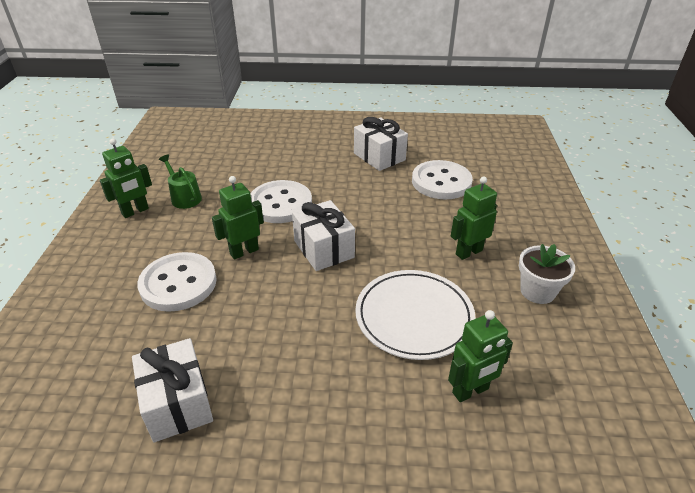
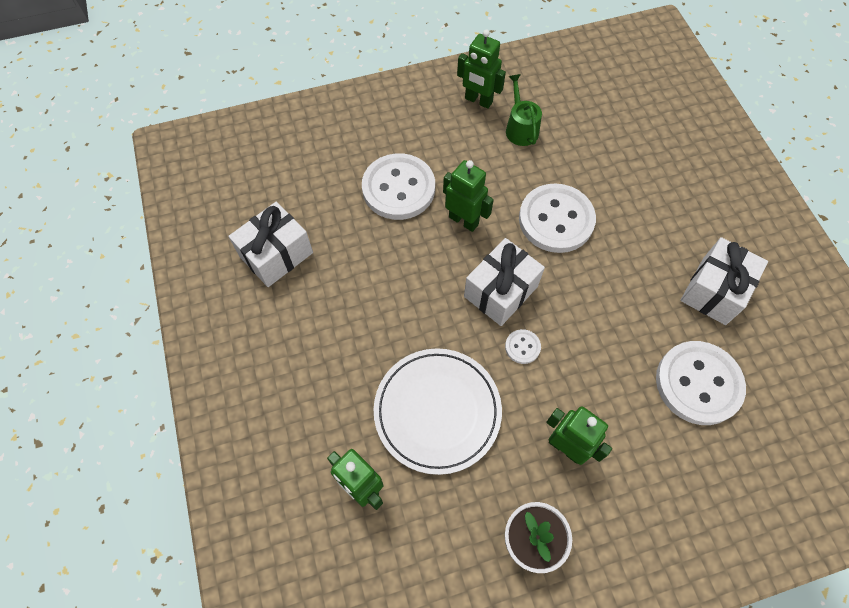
camera: 70 degrees right, 25 degrees up
green watering can [159,155,202,209] -> green watering can turned 45 degrees counterclockwise [506,74,542,146]
none -> white button [505,329,541,364]

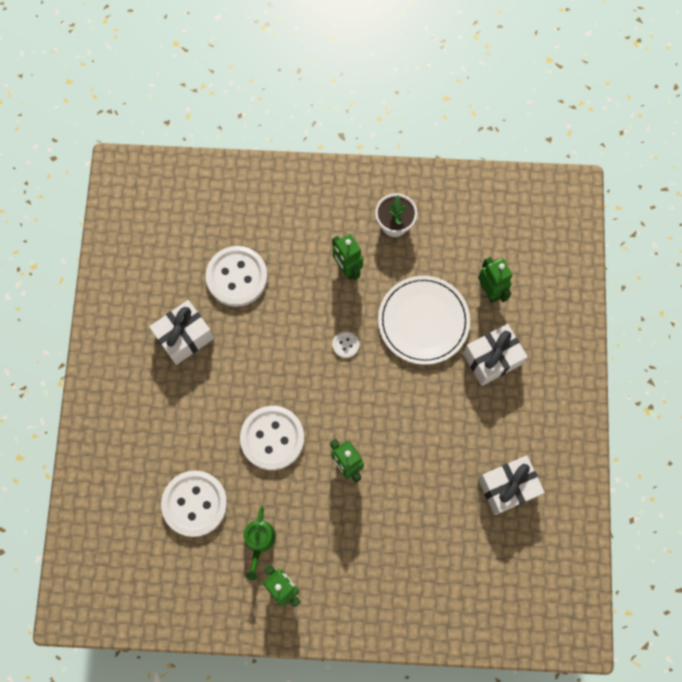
camera: 160 degrees left, 10 degrees up
white button [362,153,435,220] -> white button moved to [161,470,227,537]
white gift [464,238,545,326] -> white gift moved to [463,324,528,386]

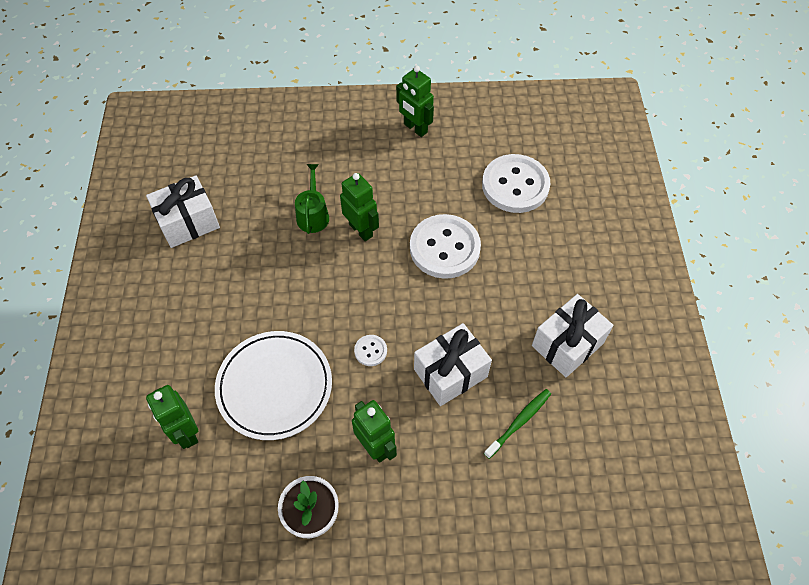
camera: 175 degrees right, 15 degrees down
white button [206,246,268,307] -> green toothbrush [484,389,551,459]
green watering can [244,506,276,580] -> green watering can moved to [295,164,329,234]
white gift [463,324,528,386] -> white gift moved to [414,323,492,406]

